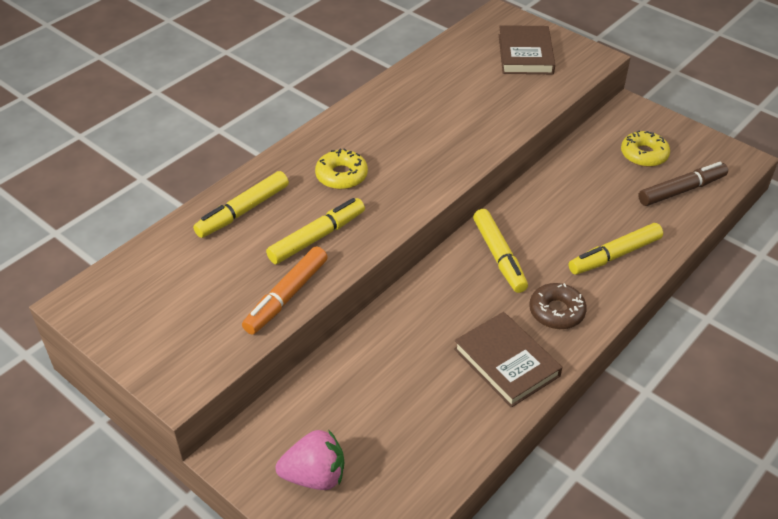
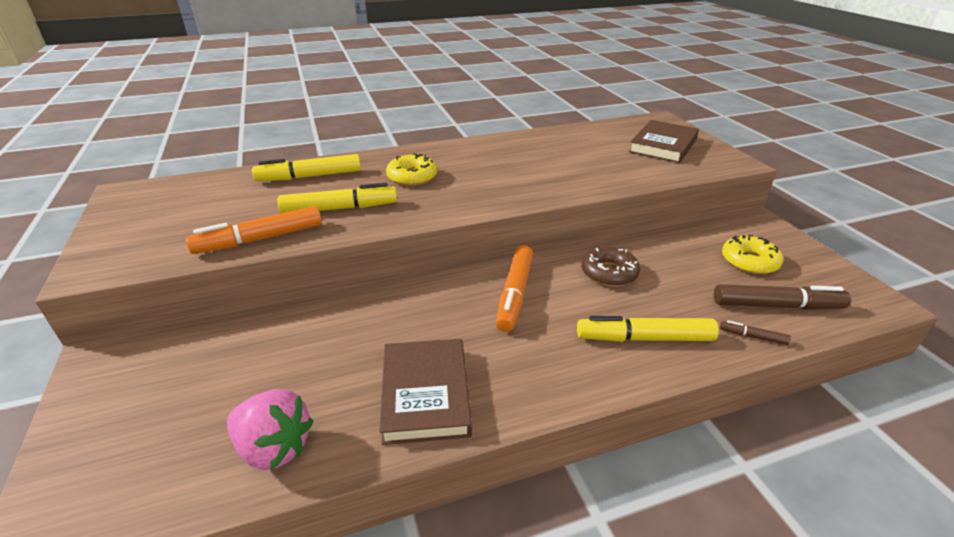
camera: 30 degrees right, 10 degrees down
pink strawberry [276,430,344,490] -> pink strawberry moved to [227,389,313,470]
yellow marker [473,209,528,293] -> orange marker [496,245,533,332]
brown donut [529,283,587,329] -> brown donut moved to [581,246,640,287]
none -> brown marker [720,321,791,345]

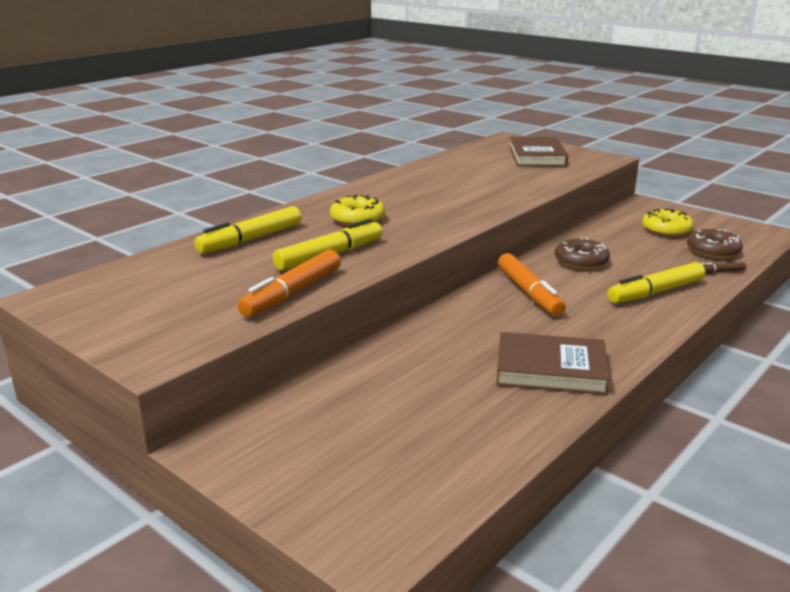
camera: 30 degrees left, 10 degrees down
pink strawberry [227,389,313,470] -> none
brown book [380,339,472,445] -> brown book turned 45 degrees counterclockwise [496,332,610,395]
brown marker [714,284,851,310] -> brown donut [687,229,743,259]

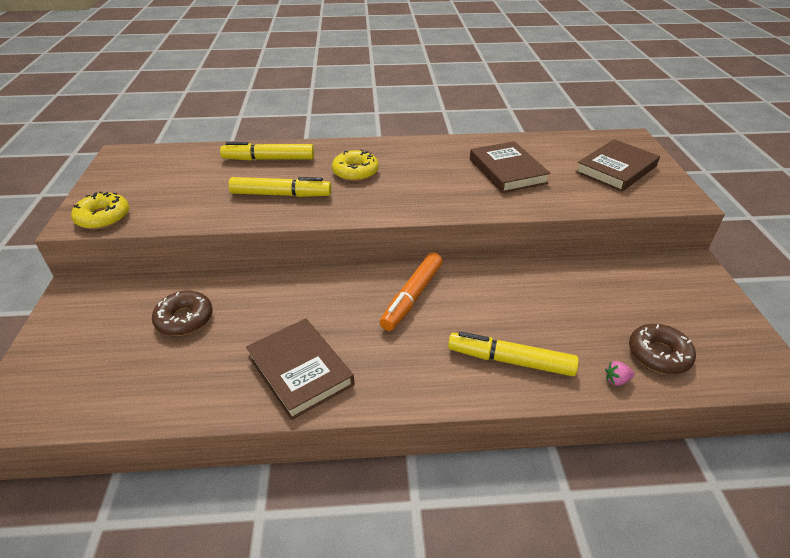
camera: 45 degrees right, 15 degrees up
orange marker [238,250,341,317] -> none
brown donut [555,237,610,270] -> brown donut moved to [152,291,213,336]
yellow donut [642,209,694,237] -> yellow donut moved to [71,192,129,229]
brown marker [701,262,746,273] -> pink strawberry [605,361,634,386]
none -> brown book [470,141,551,193]

